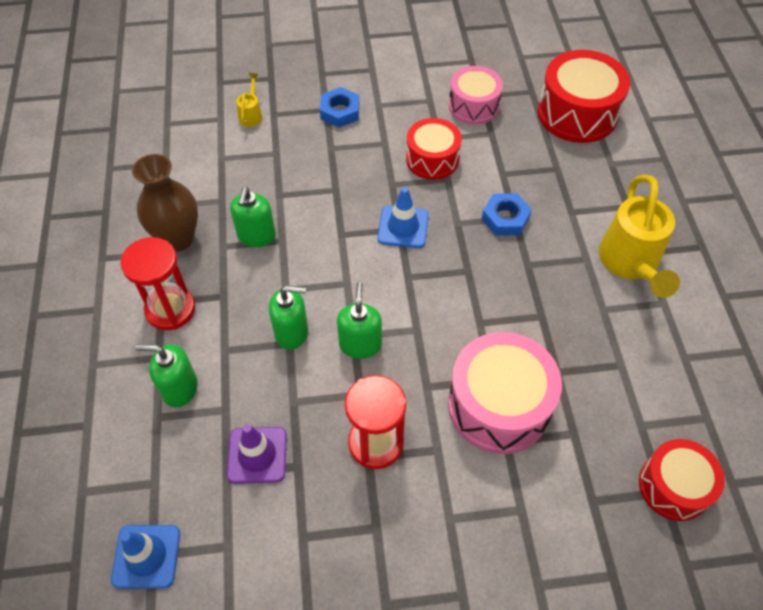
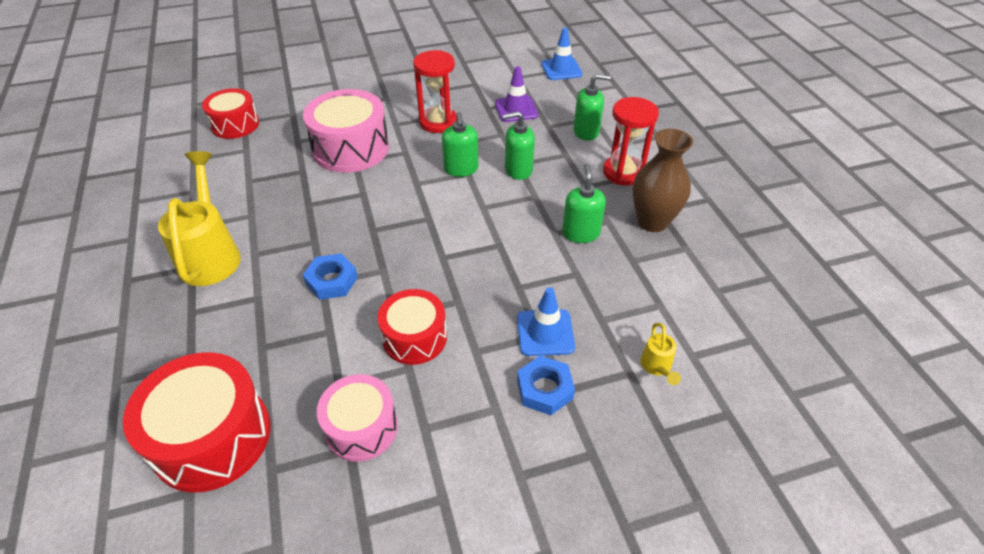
camera: 170 degrees right, 10 degrees down
blue traffic cone [378,187,429,248] -> blue traffic cone moved to [517,287,575,356]

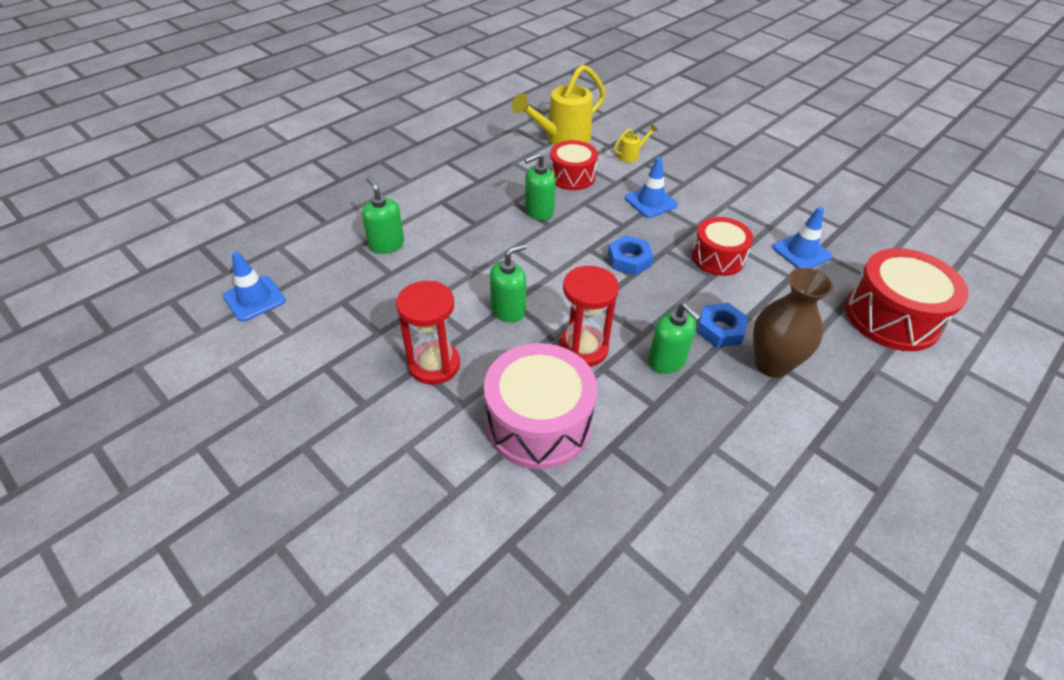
camera: 120 degrees left, 0 degrees up
yellow watering can [158,151,241,286] -> yellow watering can moved to [512,65,606,145]
red drum [202,88,259,139] -> red drum moved to [550,140,598,190]
pink drum [317,374,398,462] -> blue traffic cone [772,207,832,269]
purple traffic cone [495,66,539,122] -> none
green soap dispenser [502,111,535,180] -> green soap dispenser moved to [648,303,701,374]
blue nut [517,356,575,415] -> blue nut moved to [608,235,654,275]
red hourglass [603,97,659,186] -> red hourglass moved to [558,266,619,367]
brown vase [632,129,693,232] -> brown vase moved to [753,268,834,378]

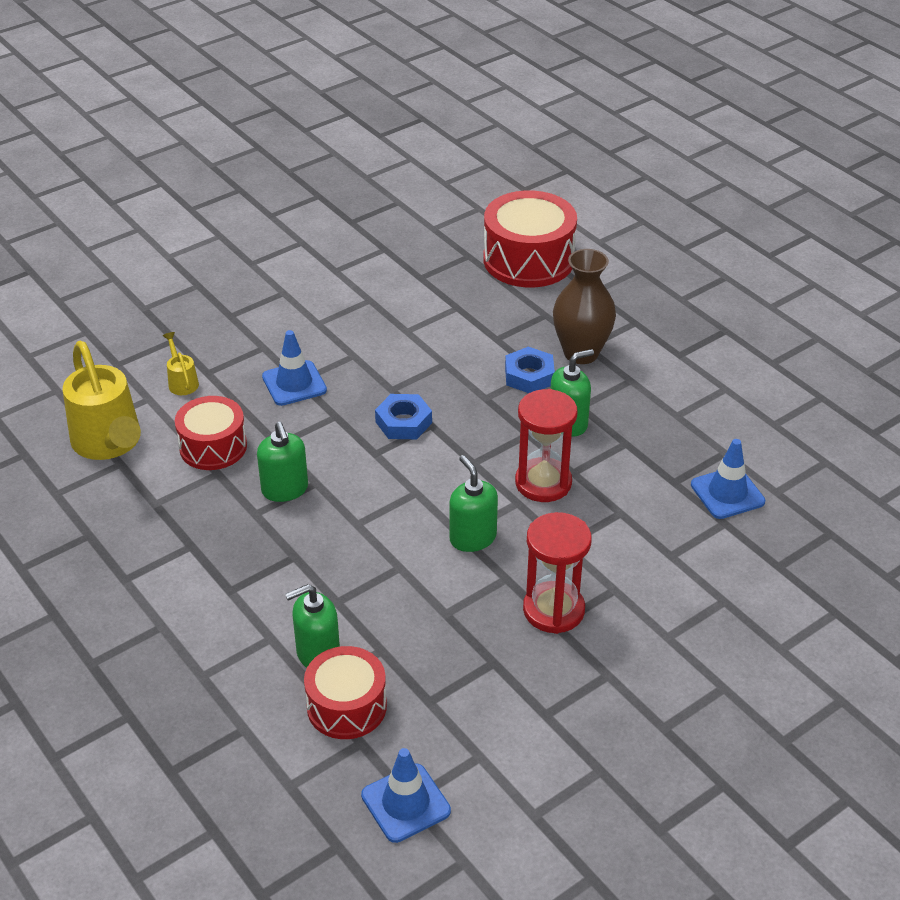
camera: 80 degrees left, 5 degrees down
pink drum [484,343,597,469] -> none
red drum [691,217,753,276] -> red drum moved to [304,646,387,739]
blue traffic cone [772,207,832,269] -> blue traffic cone moved to [691,439,765,519]

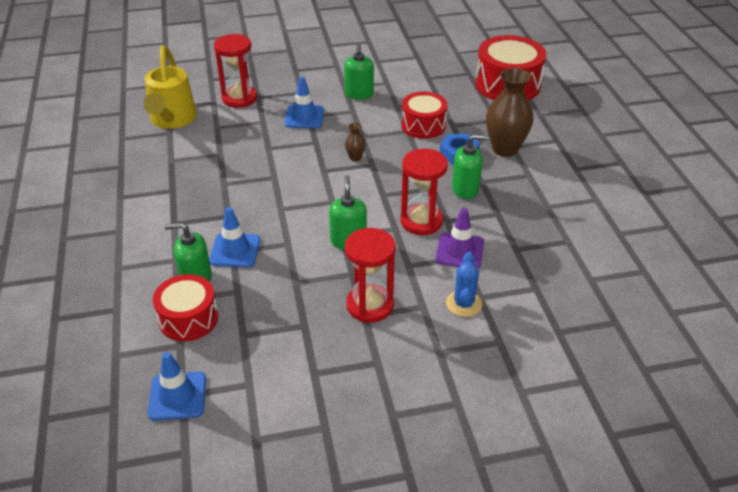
camera: 25 degrees right, 0 degrees up
yellow watering can [163,332,199,395] -> red hourglass [214,34,257,108]
red drum [175,396,247,470] -> red drum moved to [401,92,448,139]
green soap dispenser [257,422,308,502] -> green soap dispenser moved to [344,44,374,100]
blue nut [375,394,432,439] -> brown vase [345,123,366,161]
blue traffic cone [691,439,765,519] -> blue traffic cone moved to [209,207,260,267]
none -> purple traffic cone [435,207,484,268]
none -> blue cactus [446,252,482,317]

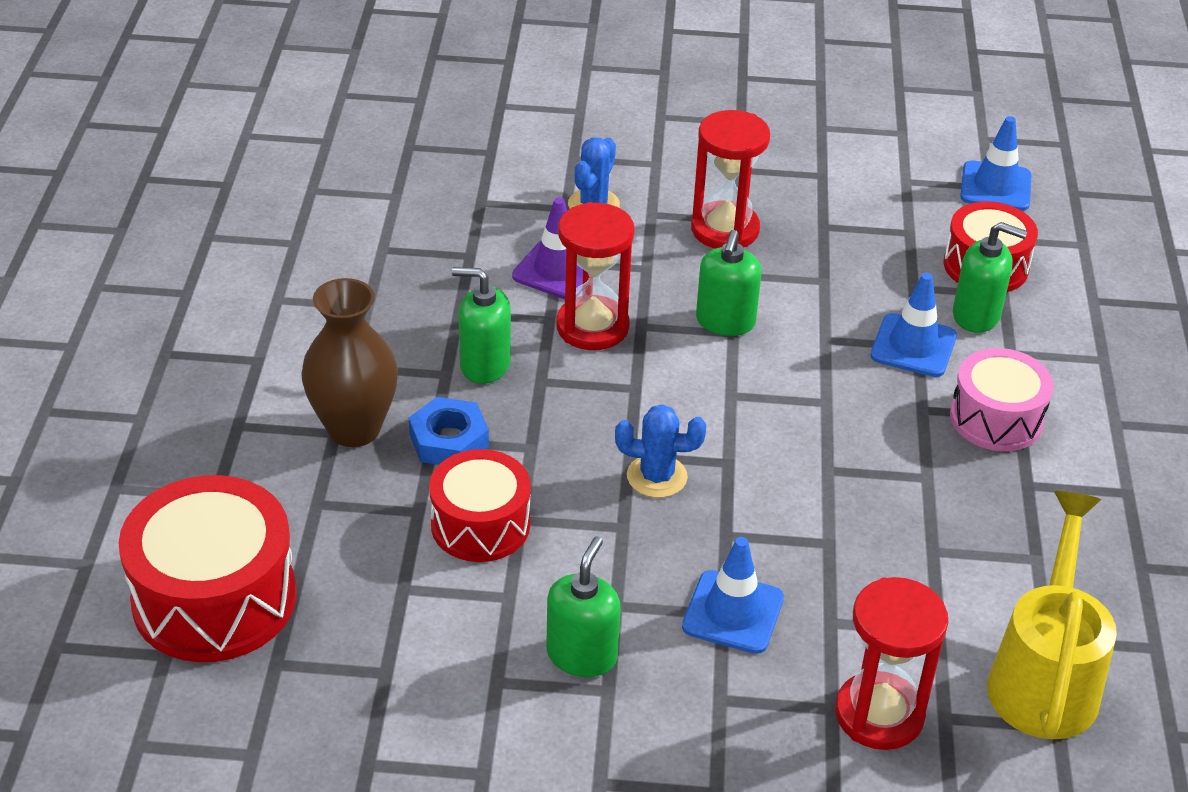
camera: 165 degrees left, 0 degrees up
brown vase [345,123,366,161] -> blue cactus [615,404,706,498]
none -> pink drum [950,348,1054,451]

